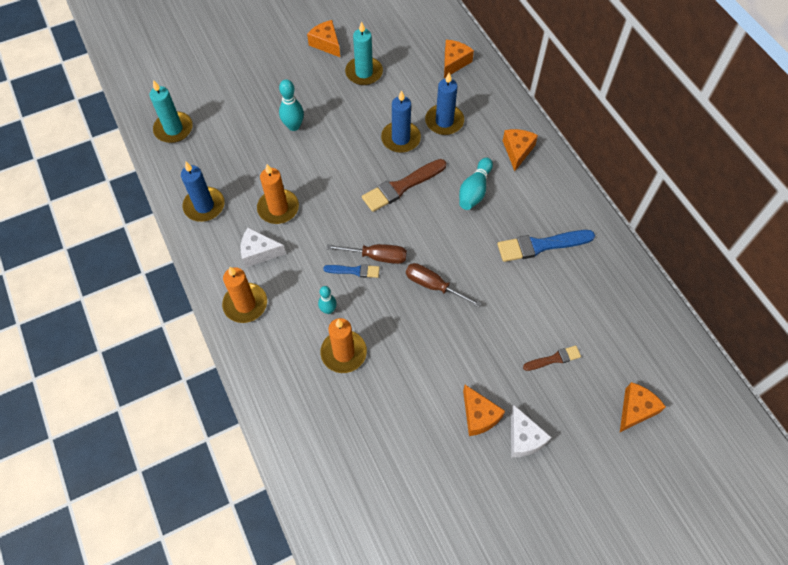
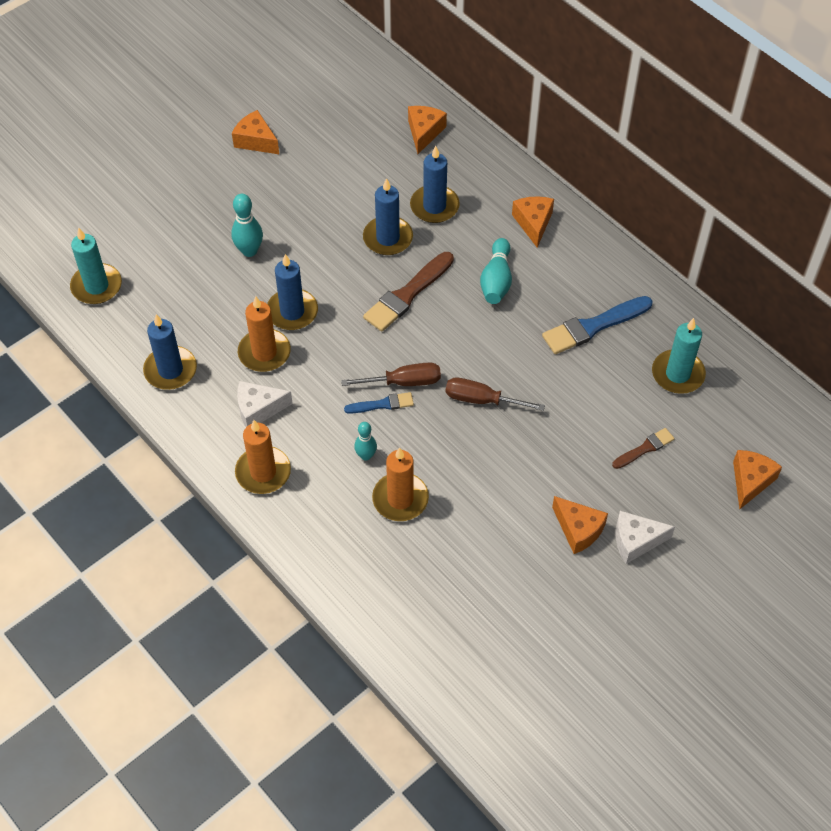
camera: 15 degrees left, 5 degrees down
turquoise candle [345,21,383,85] -> turquoise candle moved to [652,318,706,394]
white cheese [511,405,552,457] -> white cheese turned 120 degrees clockwise [616,511,675,564]
none -> blue candle [267,254,318,330]

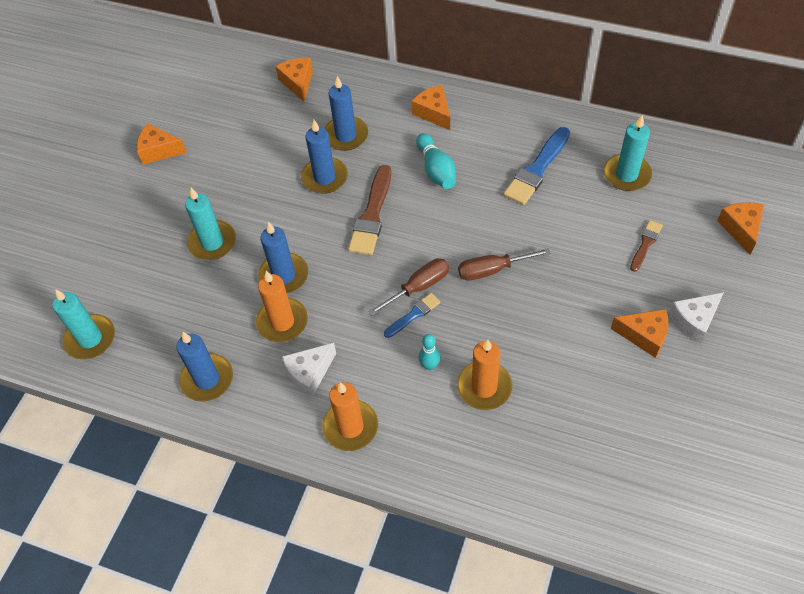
camera: 25 degrees left, 0 degrees up
turquoise bowling pin [231,194,263,257] -> turquoise candle [185,188,236,260]

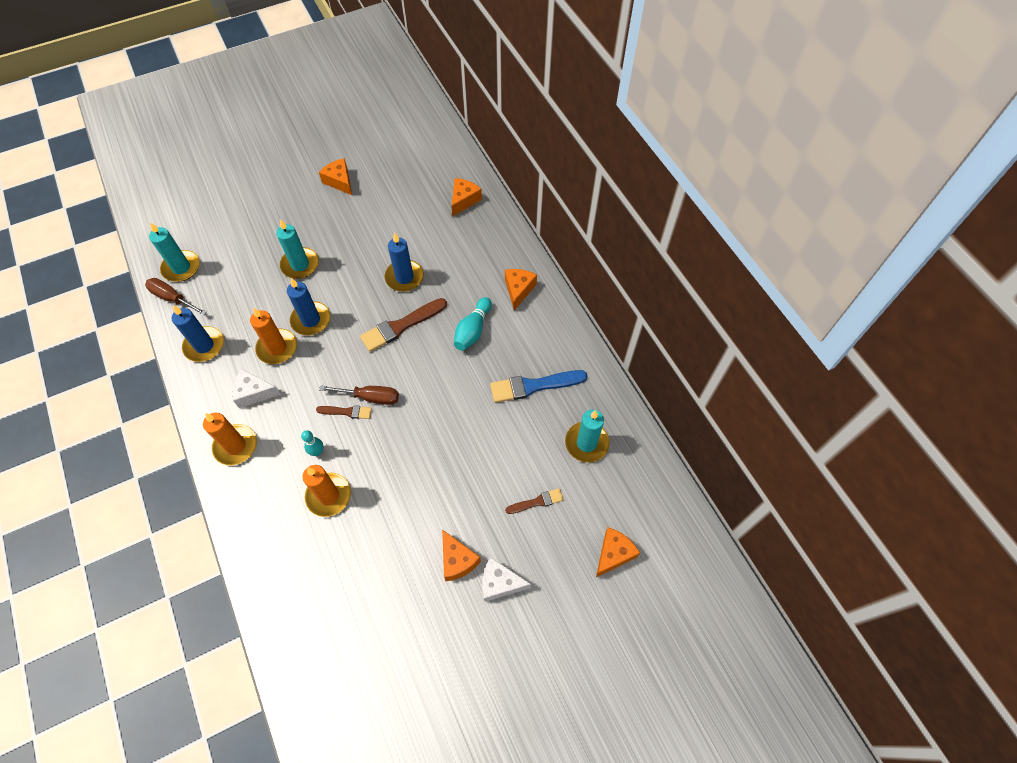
camera: 40 degrees right, 5 degrees up
blue candle [324,76,368,151] -> none
blue brush [384,293,440,338] -> brown brush [316,405,372,419]
brown screwdriver [458,248,551,281] -> brown screwdriver moved to [145,278,206,316]

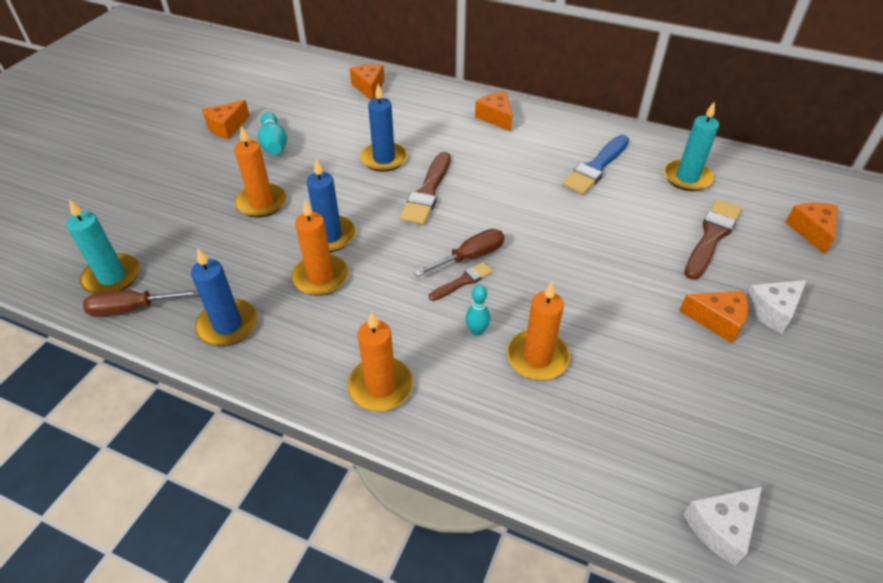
camera: 40 degrees left, 15 degrees down
white cheese [232,369,281,408] -> white cheese moved to [683,487,762,566]
turquoise candle [276,219,319,279] -> orange candle [234,126,286,217]
orange cheese [319,158,352,195] -> orange cheese turned 60 degrees counterclockwise [202,100,250,140]
turquoise bowling pin [454,297,492,350] -> turquoise bowling pin moved to [258,112,287,155]
brown brush [505,488,564,514] -> brown brush [684,199,742,280], size x1.79

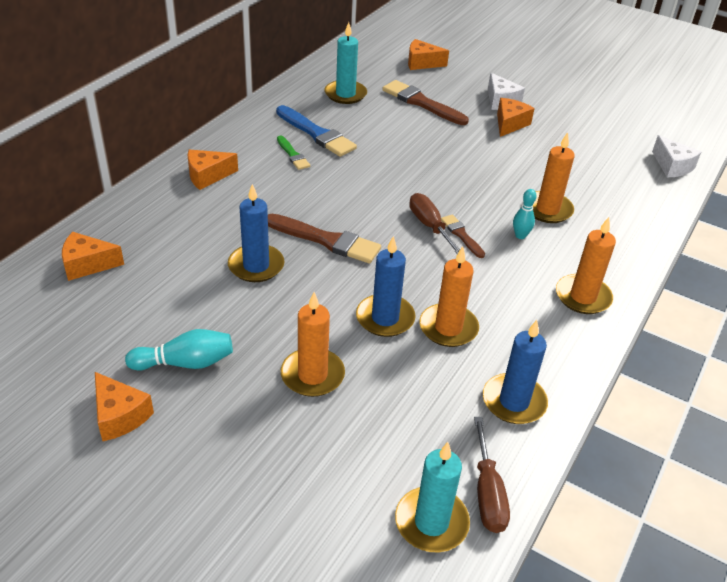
camera: 85 degrees left, 5 degrees down
none -> green brush [277,135,310,170]

